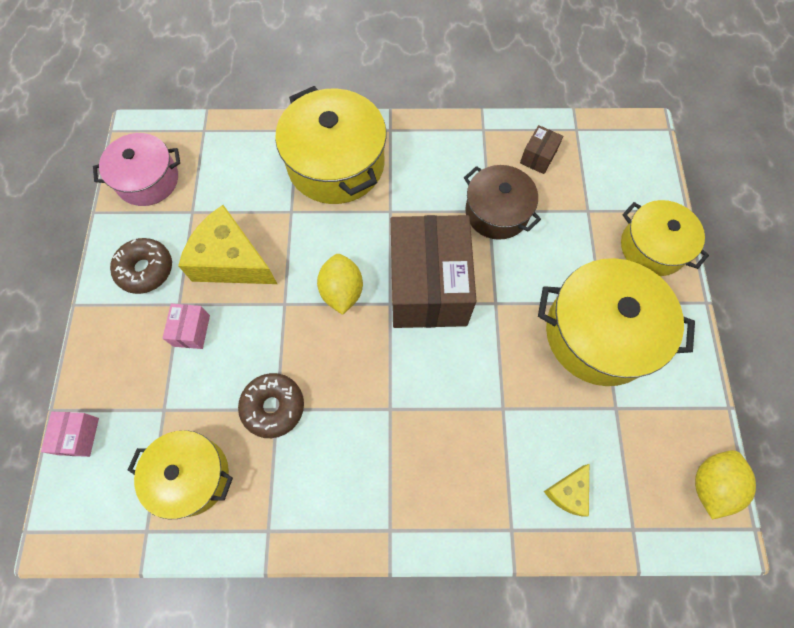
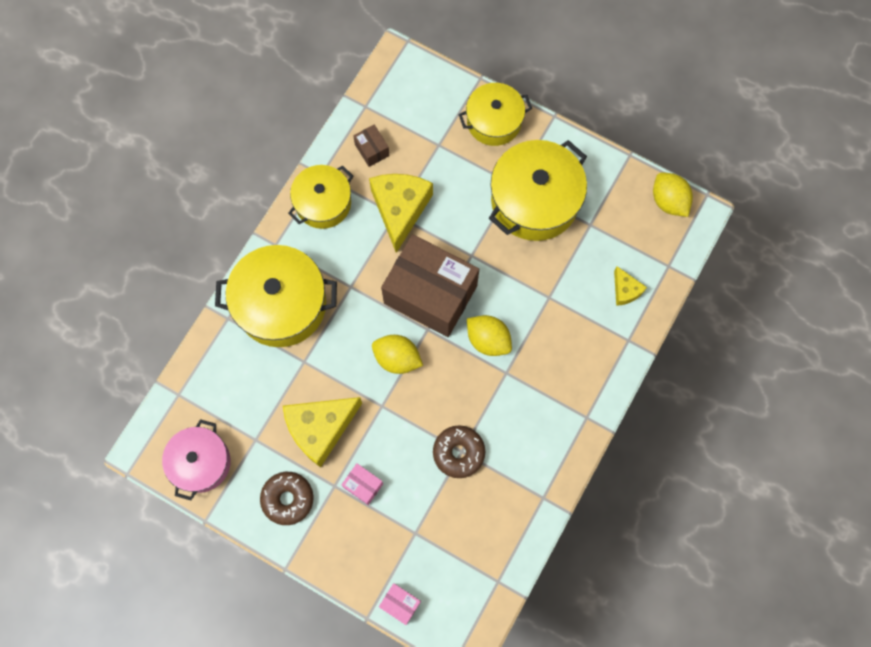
camera: 60 degrees left, 5 degrees up
yellow pot [128,430,233,519] -> yellow pot moved to [288,165,353,229]
brown pot [464,165,541,240] -> yellow cheese [369,174,433,253]
none -> yellow lemon [467,315,512,356]

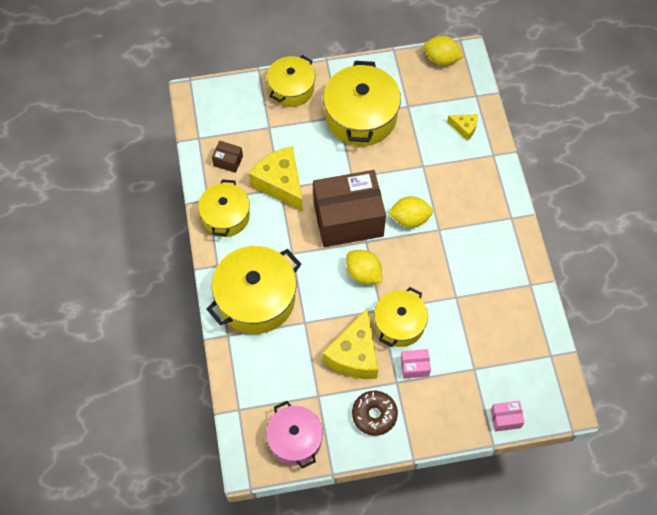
camera: 40 degrees left, 10 degrees down
yellow lemon [372,335,423,374] -> yellow lemon turned 60 degrees clockwise [346,250,382,284]
brown donut [433,425,485,478] -> none
none -> yellow pot [374,287,428,347]

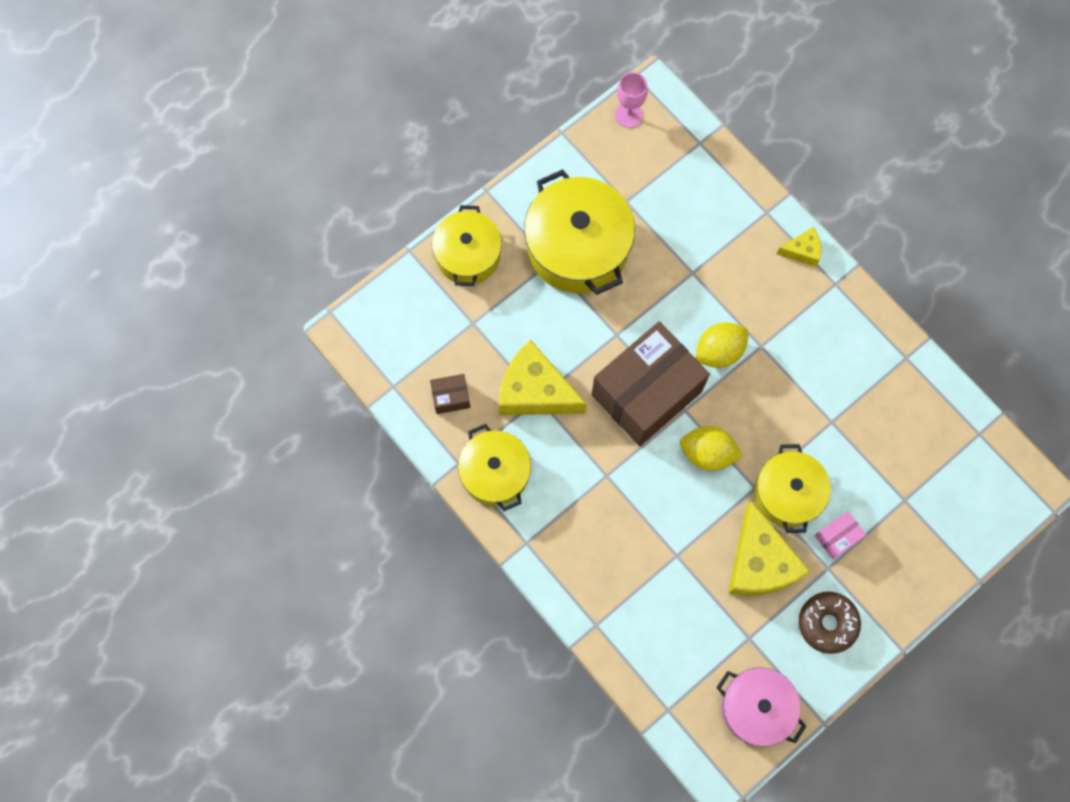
camera: 30 degrees left, 10 degrees up
yellow pot [207,246,301,334] -> none
yellow lemon [423,36,464,66] -> pink goblet [615,72,648,128]
yellow cheese [447,114,478,141] -> yellow cheese moved to [777,227,821,267]
pink box [491,401,525,432] -> none

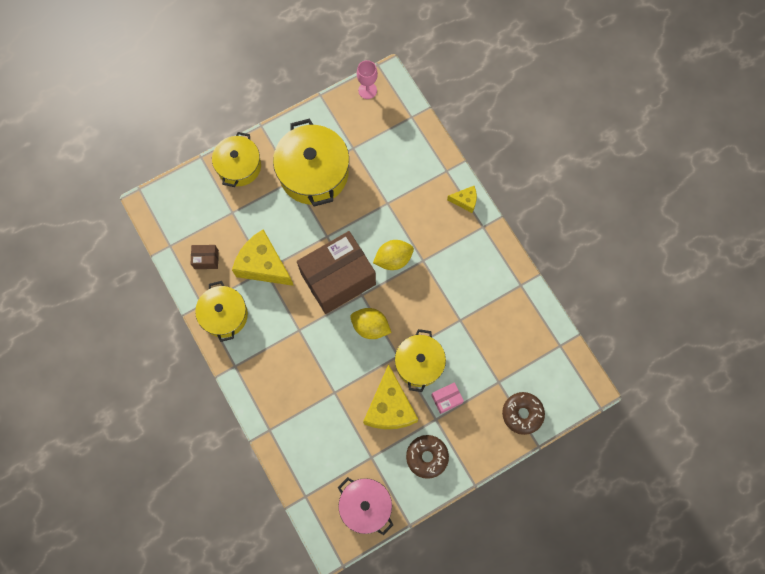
camera: 10 degrees right, 0 degrees up
none -> brown donut [502,392,545,435]

